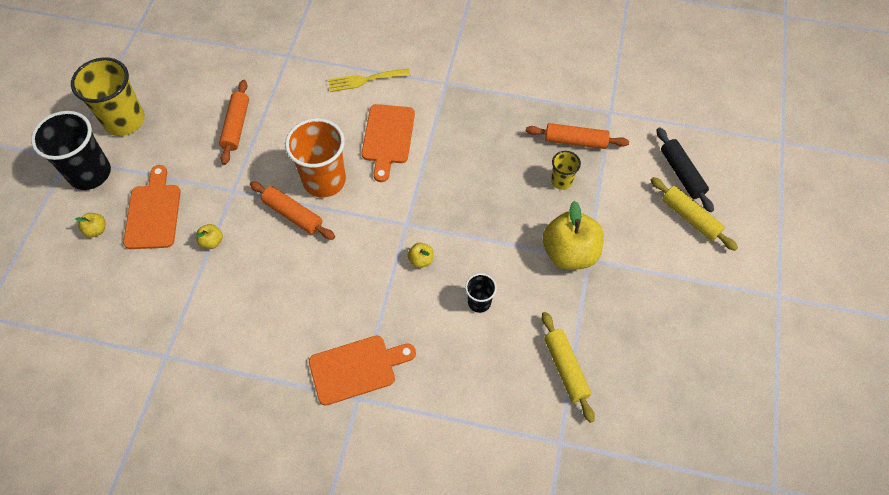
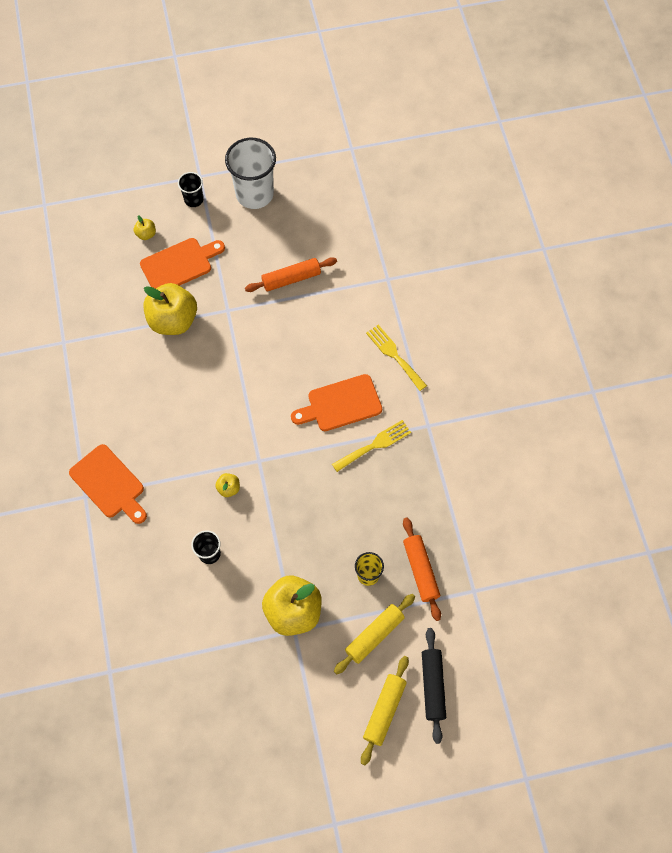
camera: 65 degrees right, 5 degrees up
black cup [31,111,111,190] -> black cup [178,172,203,207], size x0.50
yellow cup [71,57,145,136] -> white cup [225,138,276,209]
yellow apple [196,224,223,249] -> yellow apple [143,283,197,335], size x2.31
orange rolling pin [250,181,335,240] -> none
orange cup [285,118,346,198] -> none
yellow rolling pin [542,312,595,423] -> yellow rolling pin moved to [334,594,415,674]
black rolling pin [657,127,714,212] -> black rolling pin turned 45 degrees counterclockwise [422,628,446,744]
none -> yellow fork [332,420,411,472]

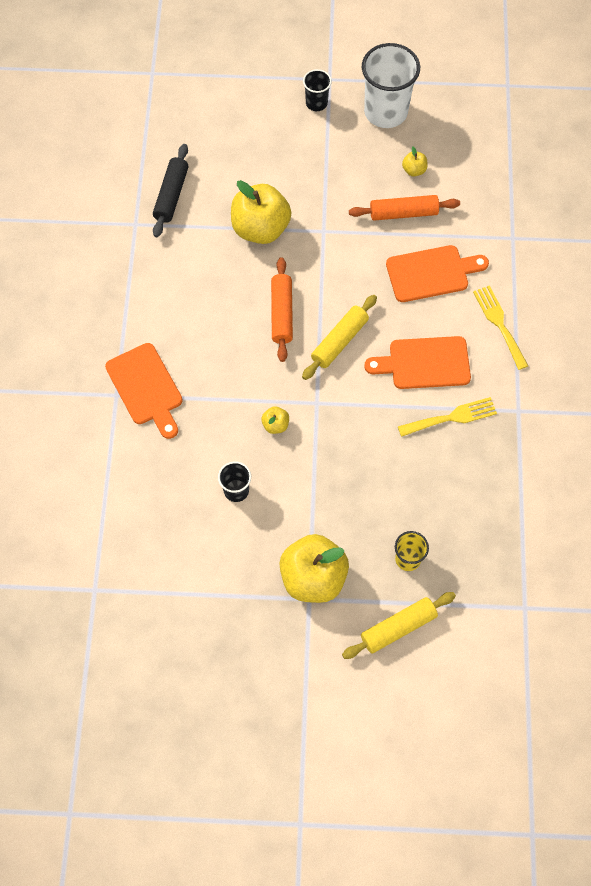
camera: 15 degrees right, 0 degrees up
yellow apple [134,215,156,240] -> yellow apple moved to [402,147,428,176]
orange cutting board [140,238,225,289] -> orange cutting board moved to [386,245,489,302]
yellow rolling pin [361,656,409,765] -> yellow rolling pin moved to [302,295,377,380]
orange rolling pin [403,518,441,621] -> orange rolling pin moved to [271,257,293,362]
black rolling pin [422,628,446,744] -> black rolling pin moved to [153,144,188,237]

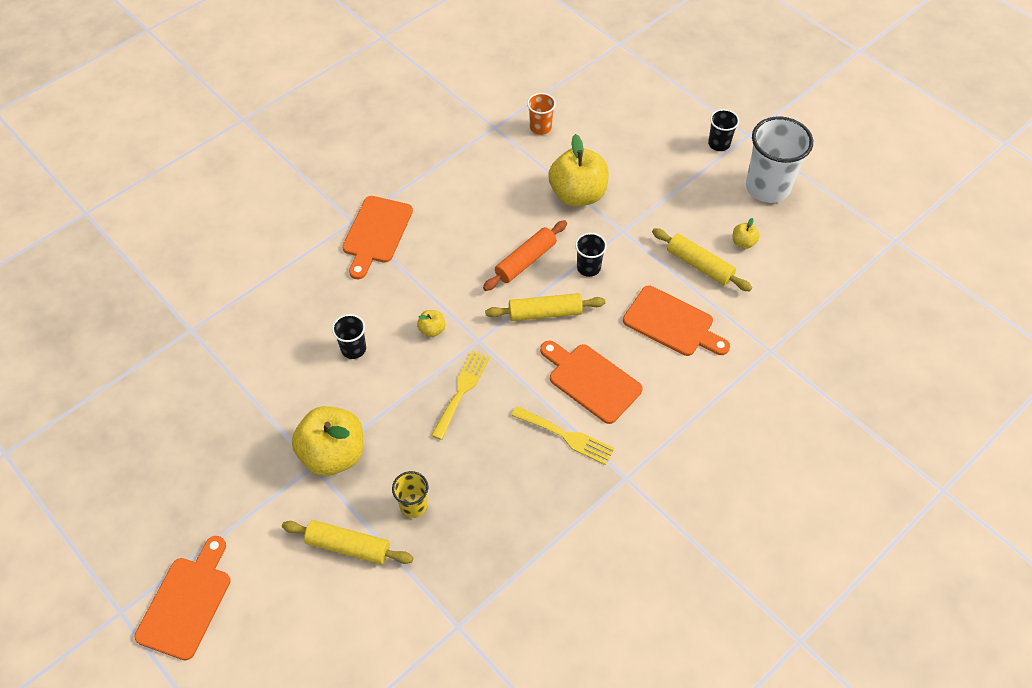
camera: 45 degrees right, 10 degrees down
black rolling pin [153,144,188,237] -> orange cup [527,93,556,135]
orange rolling pin [349,195,460,221] -> yellow rolling pin [652,228,752,292]
yellow fork [473,285,528,370] -> yellow fork moved to [431,351,490,440]
none -> orange cutting board [134,536,231,660]
none -> black cup [575,233,607,277]

